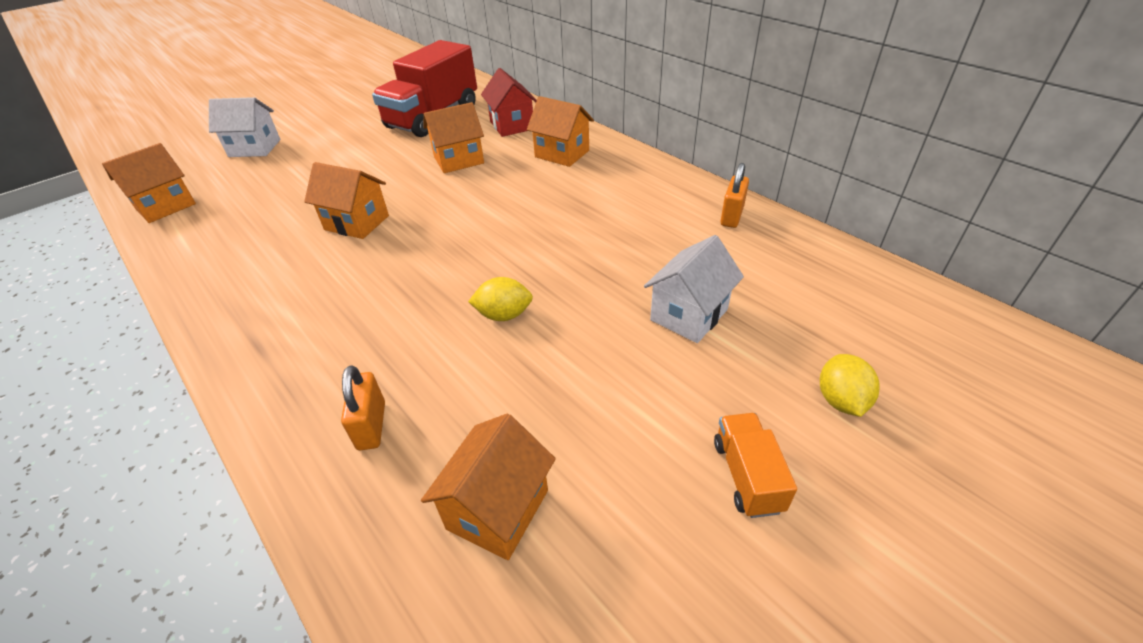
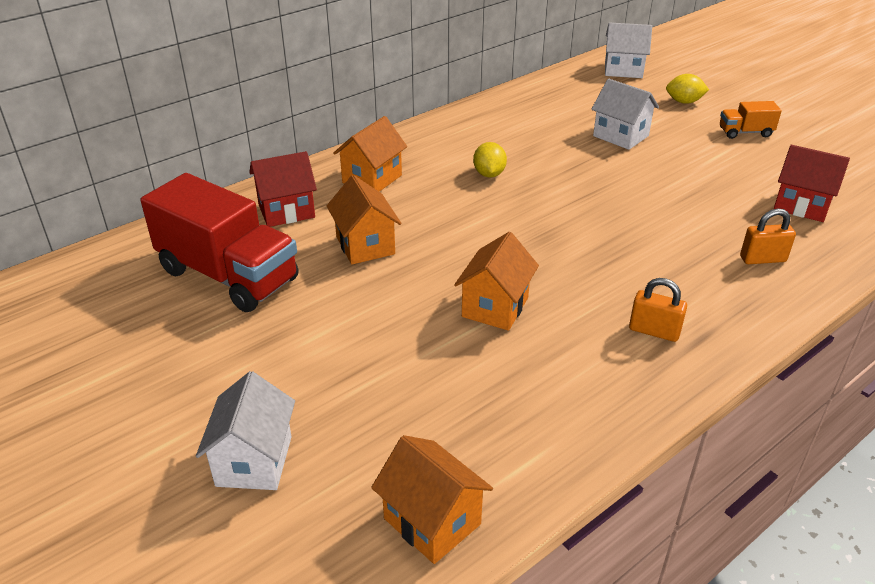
camera: 90 degrees left, 5 degrees down
orange house [421,414,556,560] -> red house [774,145,850,222]
yellow lemon [468,277,533,321] -> yellow lemon moved to [473,142,507,178]
orange padlock [720,163,749,228] -> orange padlock moved to [629,278,687,342]
none -> white house [605,23,652,78]

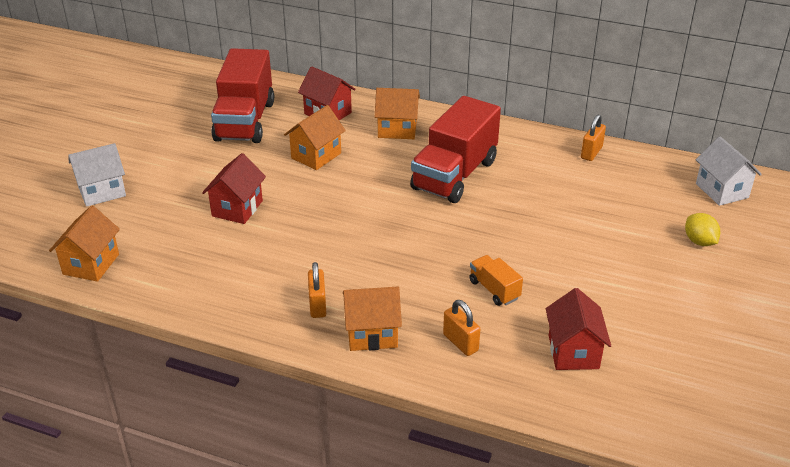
camera: 60 degrees right, 0 degrees up
orange house [454,232,539,331] -> orange house moved to [343,287,402,351]
yellow lemon [473,142,507,178] -> red truck [410,96,501,203]
white house [592,79,659,150] -> none
orange truck [720,101,782,139] -> orange truck moved to [469,255,523,306]
none -> red house [202,153,266,224]
none -> orange padlock [581,115,606,161]

